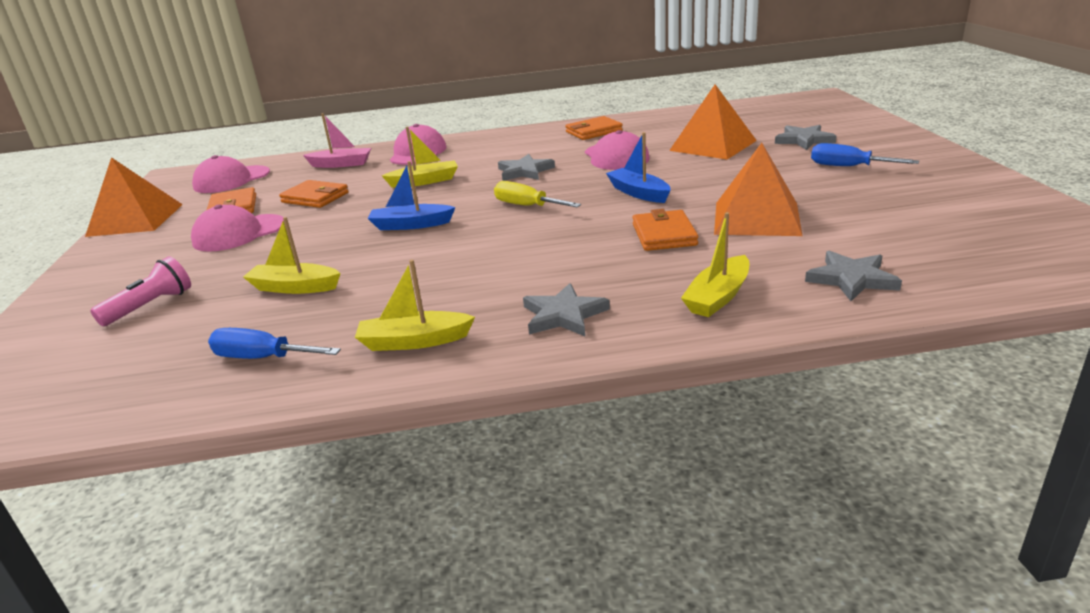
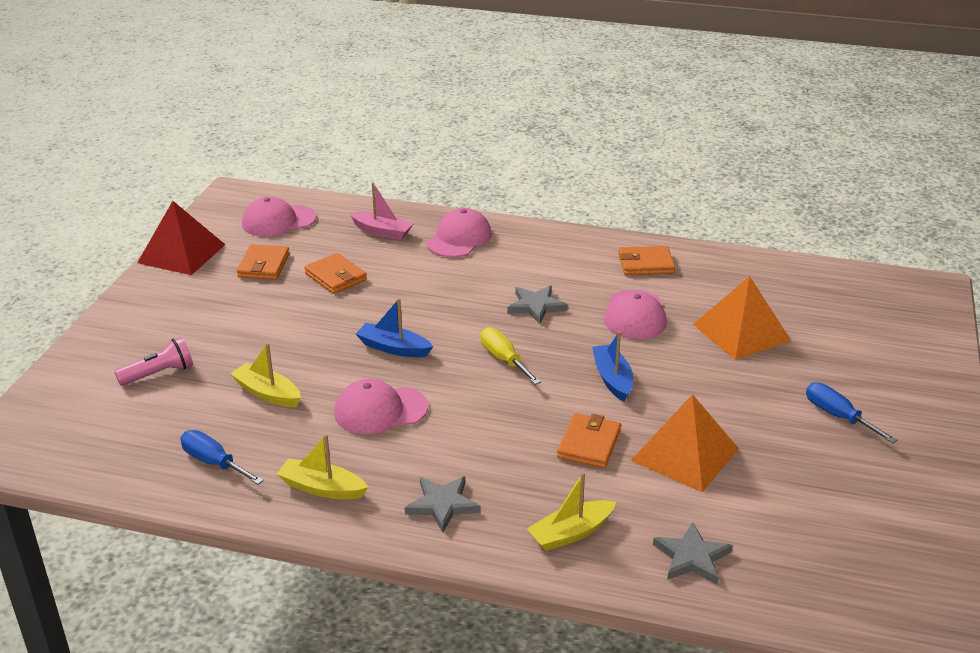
camera: 20 degrees right, 5 degrees up
orange pyramid [85,157,183,237] -> red pyramid [137,201,226,275]
pink cap [191,204,284,252] -> pink cap moved to [334,379,428,434]
yellow boat [382,126,458,188] -> none
grey star [775,125,836,150] -> none

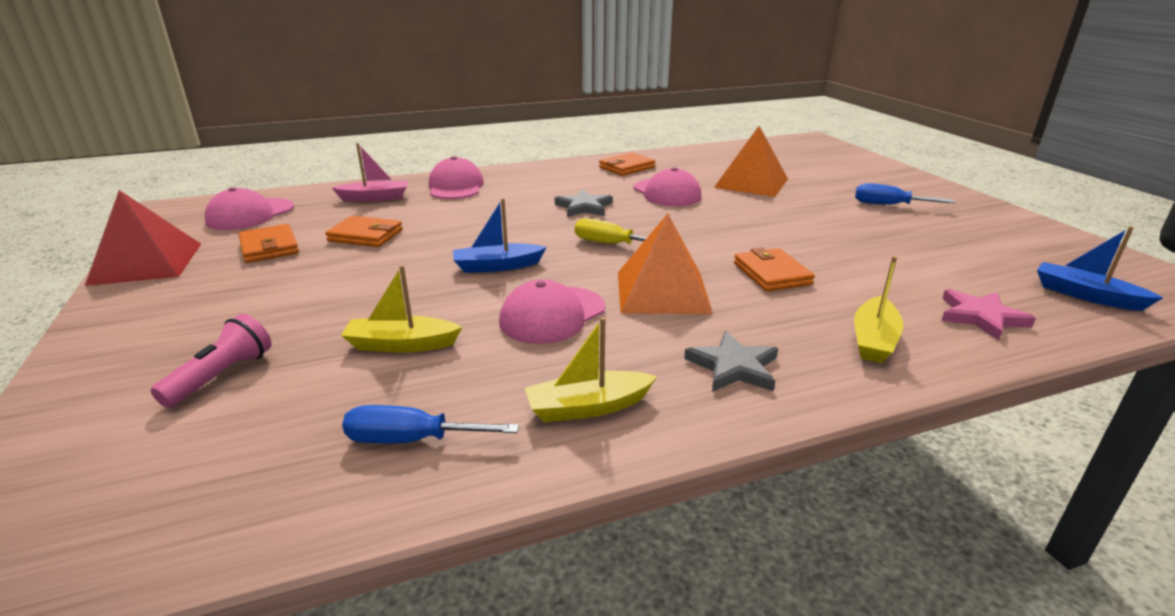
camera: 35 degrees left, 5 degrees down
blue boat [592,331,633,402] -> blue boat moved to [1037,226,1163,311]
orange pyramid [631,394,739,492] -> orange pyramid moved to [618,213,713,314]
grey star [653,522,733,585] -> pink star [941,289,1036,340]

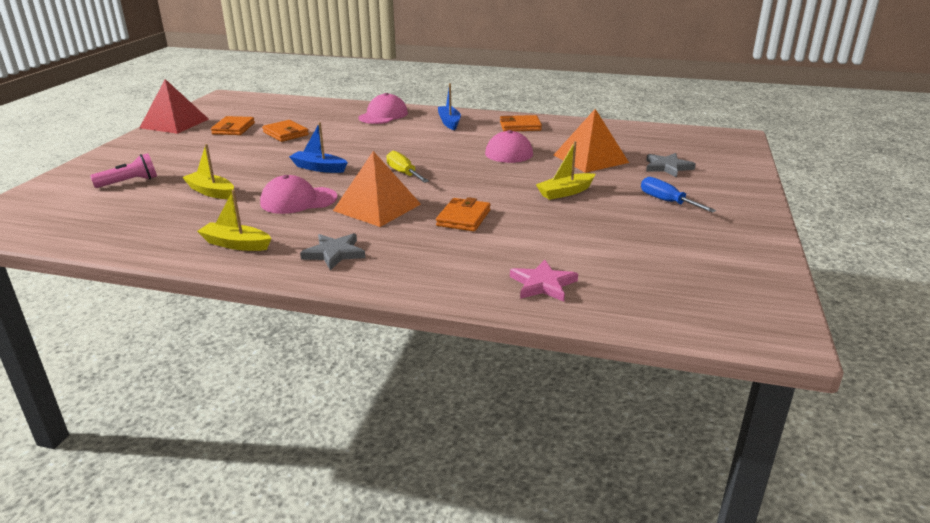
camera: 35 degrees right, 0 degrees up
pink cap [204,187,294,230] -> none
pink boat [332,143,408,202] -> none
blue screwdriver [342,405,519,443] -> none
grey star [555,189,613,217] -> grey star moved to [646,153,696,178]
yellow boat [854,256,903,363] -> yellow boat moved to [536,141,595,200]
blue boat [1037,226,1163,311] -> blue boat moved to [438,83,461,130]

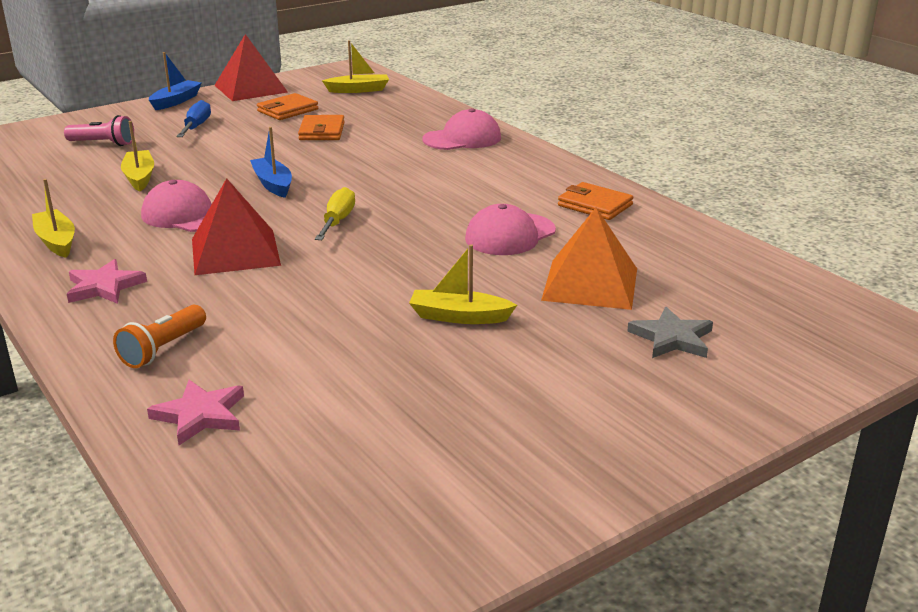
camera: 40 degrees right, 0 degrees up
grey star [300,233,365,270] -> pink star [67,259,147,304]
orange pyramid [333,151,421,227] -> red pyramid [192,178,281,275]
orange wallet [436,197,491,231] -> none
blue boat [438,83,461,130] -> blue boat moved to [149,52,202,110]
blue screwdriver [641,177,716,213] -> blue screwdriver moved to [176,100,211,137]
none -> orange flashlight [113,305,206,368]
none -> yellow boat [322,40,389,93]

